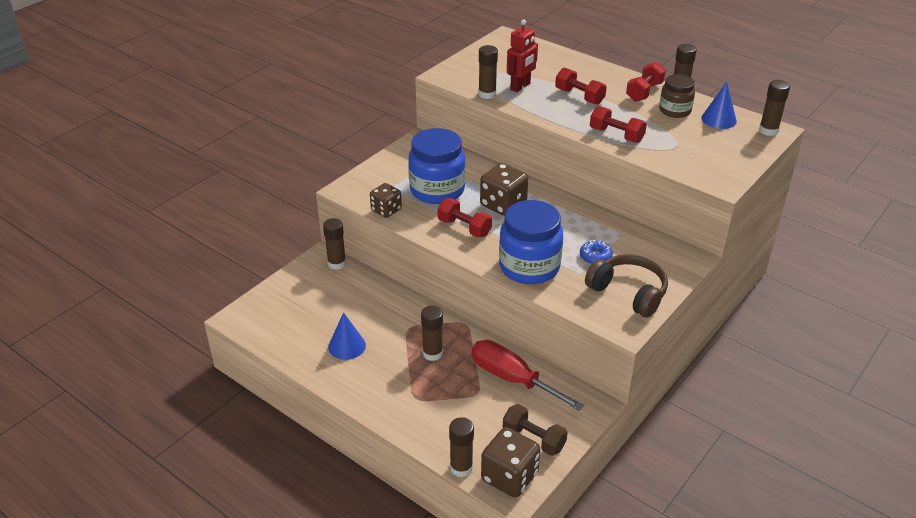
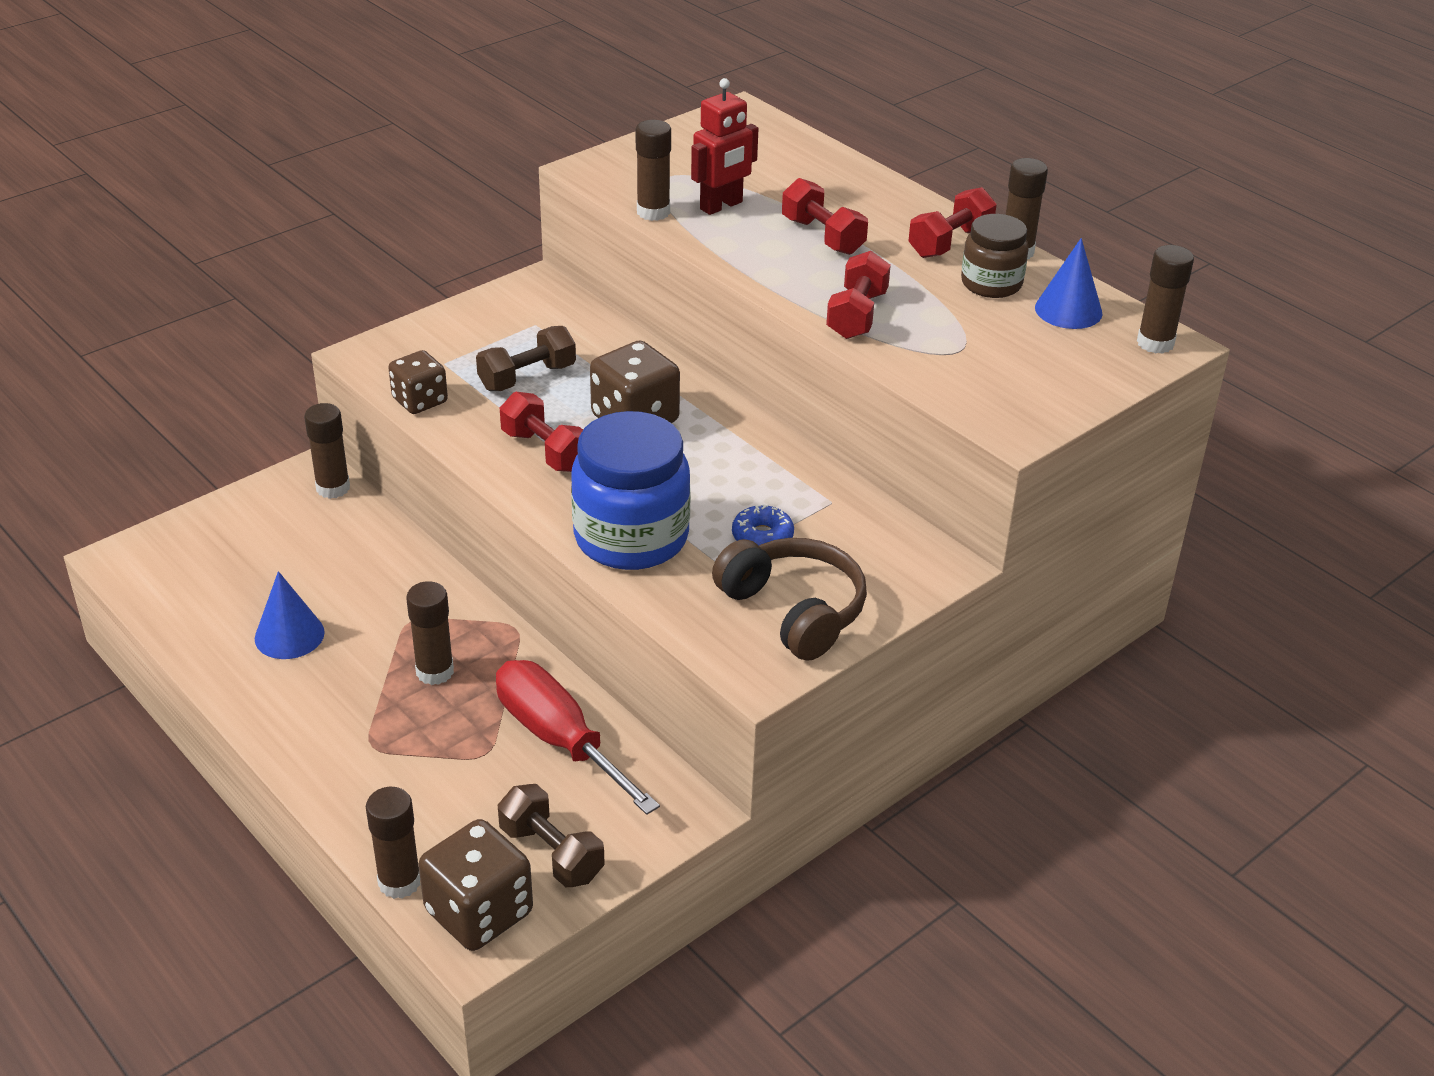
camera: 10 degrees right, 0 degrees up
blue jar [408,128,466,204] -> brown dumbbell [476,326,576,391]
red dumbbell [590,106,647,143] -> red dumbbell turned 60 degrees clockwise [826,251,891,339]

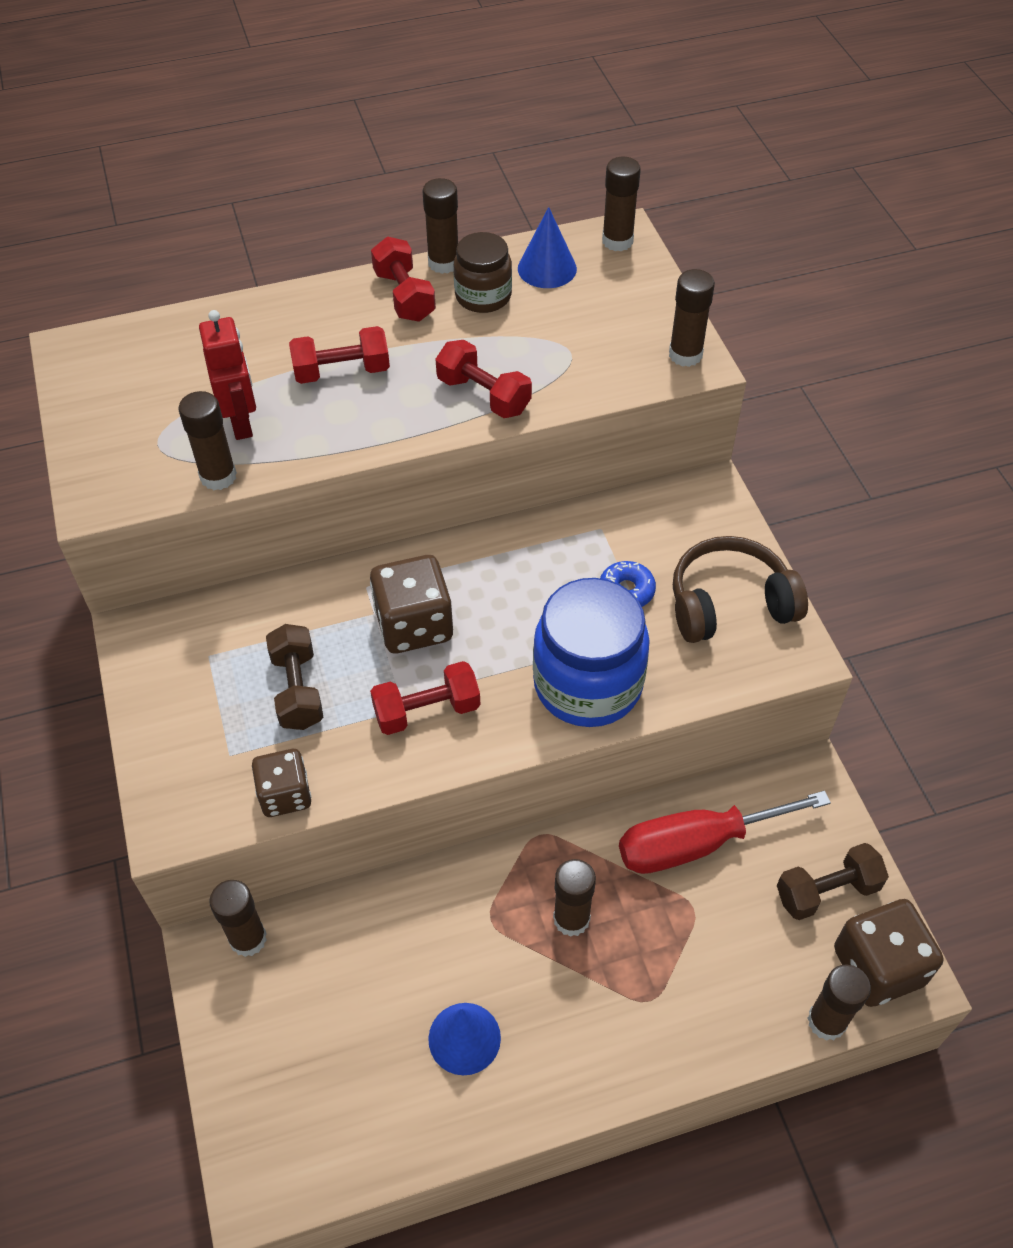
camera: 65 degrees left, 15 degrees up
none -> brown glue stick [669,269,715,367]

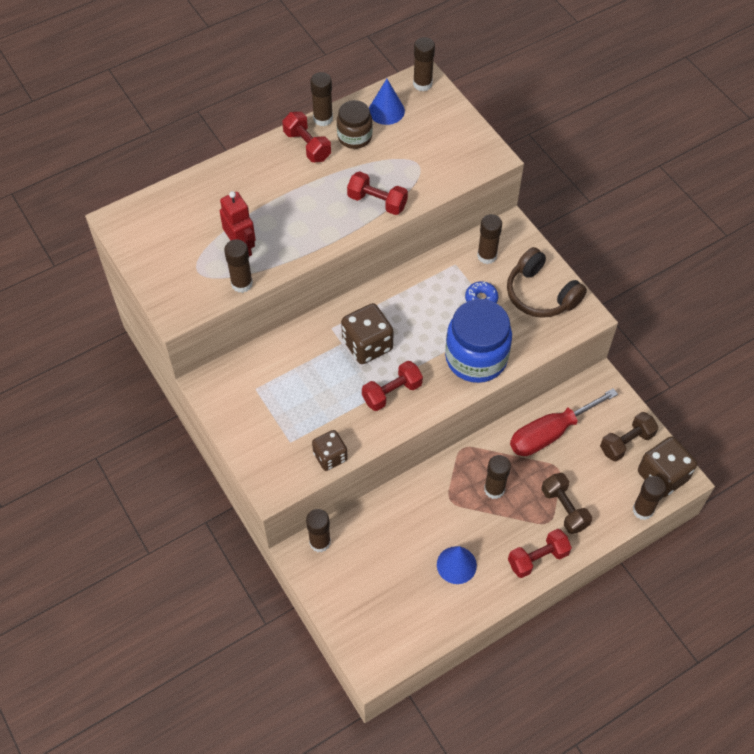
camera: 15 degrees left, 5 degrees up
brown dumbbell [266,624,323,730] -> brown dumbbell moved to [541,473,592,534]
red dumbbell [289,326,390,384] -> red dumbbell moved to [508,529,572,578]
brown glue stick [669,269,715,367] -> brown glue stick moved to [477,214,502,264]
brown headphones [673,536,808,643] -> brown headphones turned 105 degrees counterclockwise [507,247,587,318]

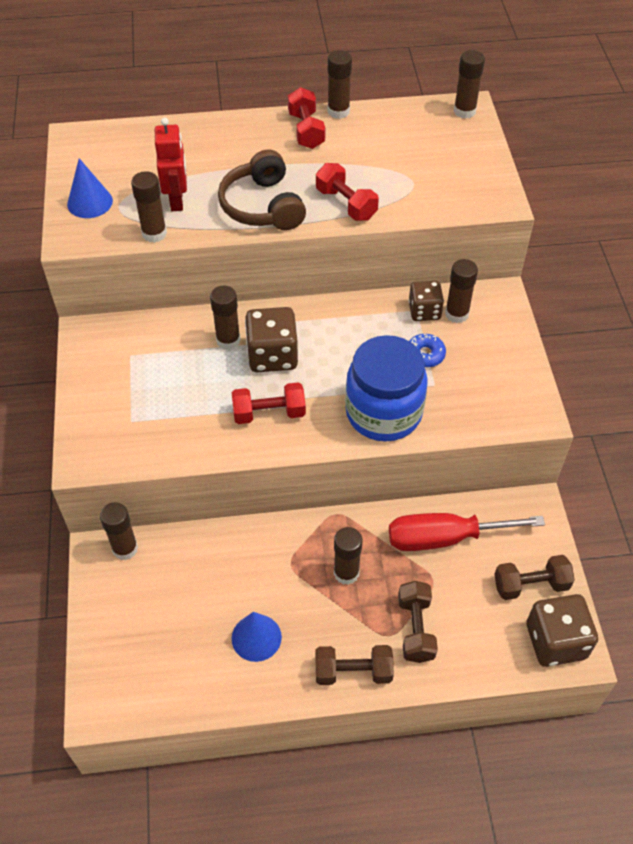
camera: 25 degrees right, 5 degrees down
brown dice [312,430,348,471] -> brown dice moved to [409,281,444,321]
brown jar [337,100,372,149] -> none
blue cone [369,79,405,125] -> blue cone moved to [67,158,113,218]
brown headphones [507,247,587,318] -> brown headphones moved to [218,149,306,230]
red dumbbell [508,529,572,578] -> brown dumbbell [315,645,394,685]
brown glue stick [633,476,666,520] -> brown glue stick moved to [210,286,241,350]

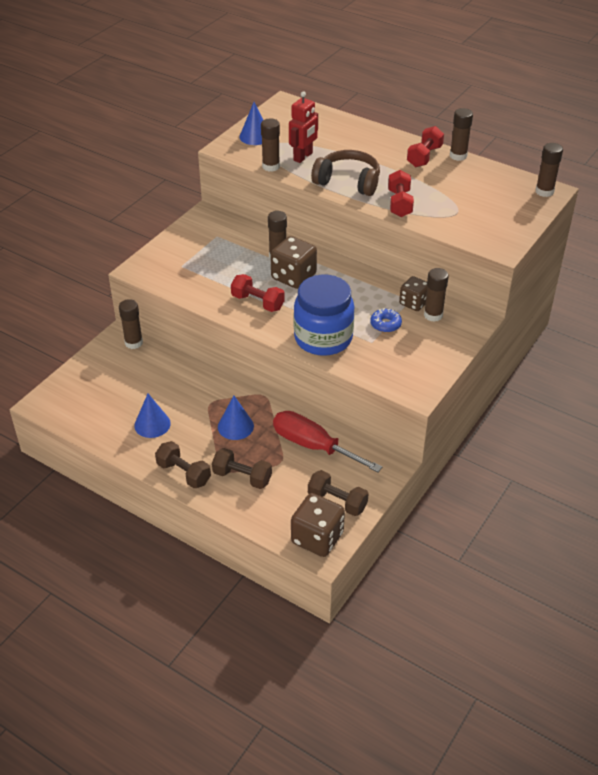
camera: 40 degrees right, 10 degrees down
brown headphones [218,149,306,230] -> brown headphones turned 90 degrees clockwise [311,150,380,196]
brown glue stick [334,527,362,585] -> blue cone [218,395,254,440]
brown dumbbell [398,581,438,663] -> brown dumbbell turned 75 degrees clockwise [212,448,272,489]

